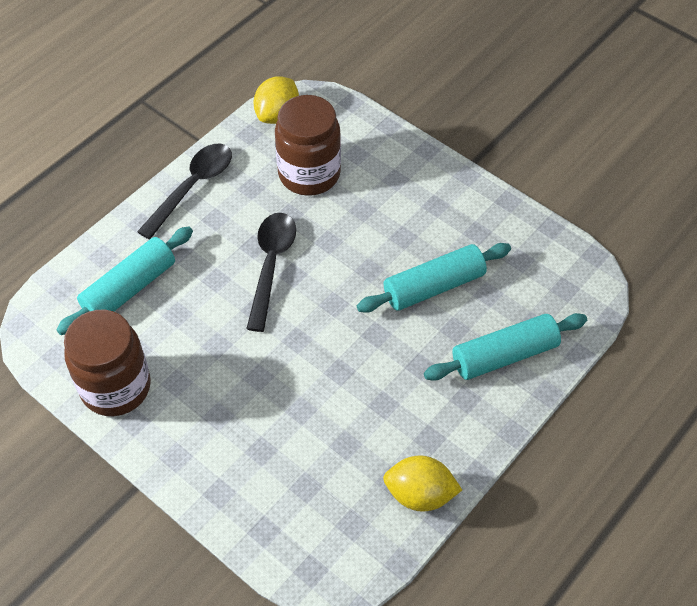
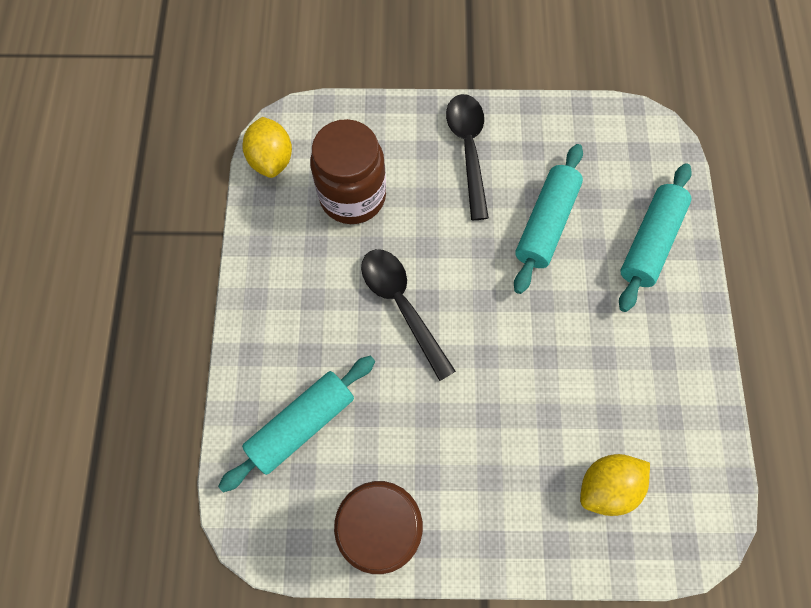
camera: 40 degrees left, 15 degrees up
turquoise rolling pin [57,226,193,335] -> turquoise rolling pin turned 45 degrees clockwise [218,356,375,492]
black spoon [137,144,232,240] -> black spoon moved to [446,94,489,220]
yellow lemon [383,455,462,512] -> yellow lemon moved to [580,454,650,516]

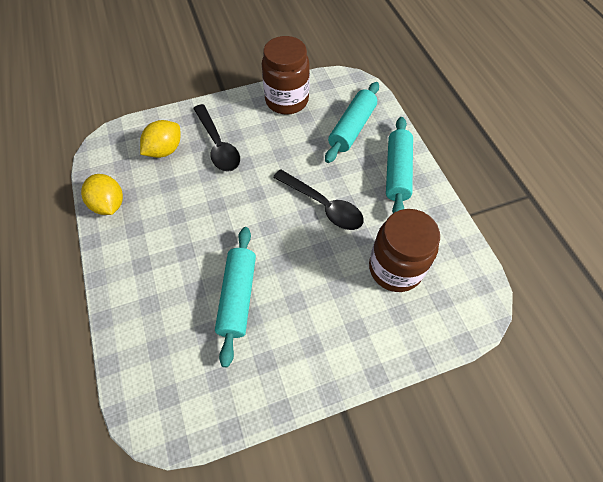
camera: 160 degrees right, 10 degrees down
yellow lemon [242,117,292,178] -> yellow lemon moved to [81,174,123,215]
black spoon [446,94,489,220] -> black spoon moved to [193,104,240,172]
turquoise rolling pin [619,163,692,312] -> turquoise rolling pin moved to [386,117,413,213]

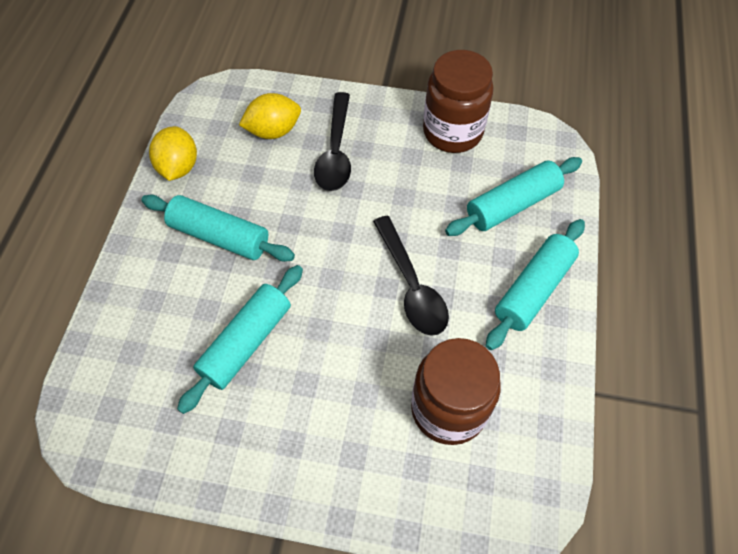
camera: 30 degrees right, 0 degrees up
none -> turquoise rolling pin [141,195,295,262]

